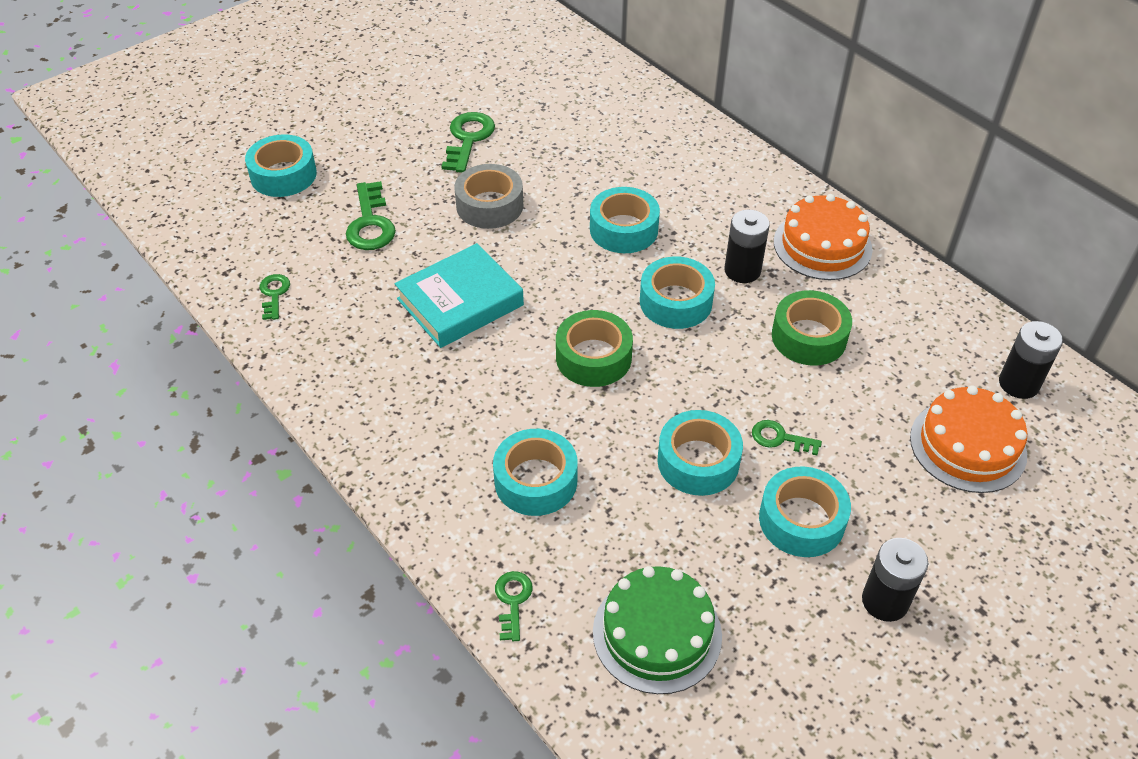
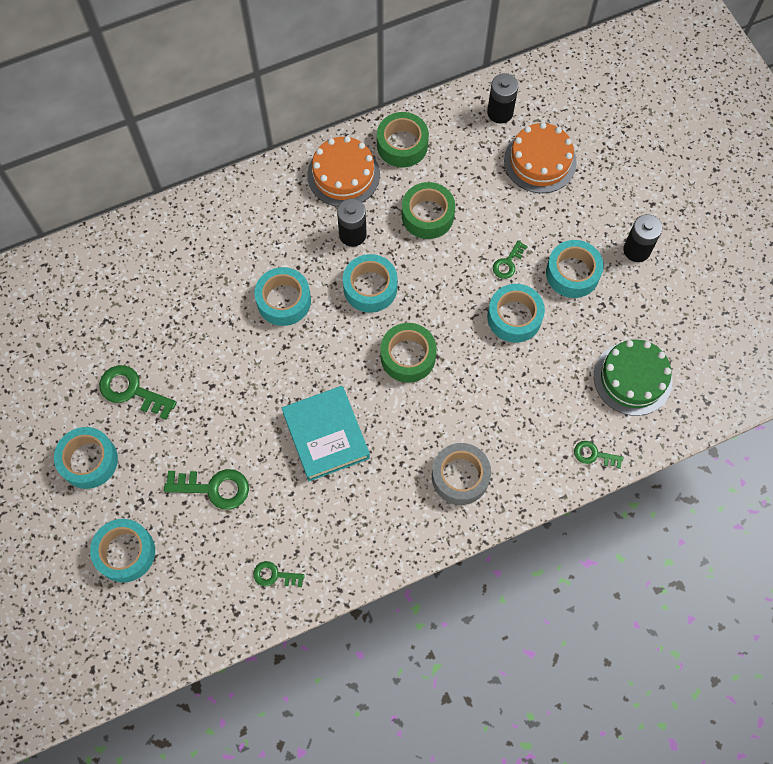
camera: 75 degrees left, 20 degrees up
grey tape [454,164,523,229] -> grey tape moved to [432,443,491,505]
turquoise tape [493,429,578,516] -> turquoise tape moved to [54,427,118,489]
none -> green tape [377,112,429,167]

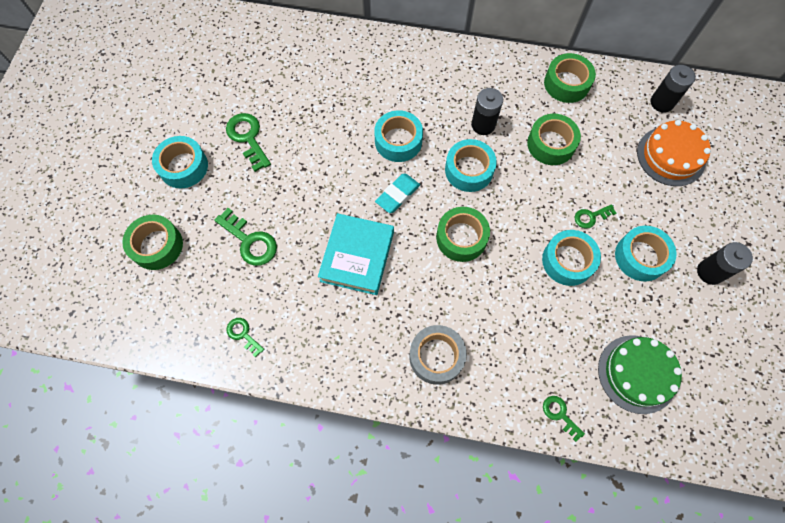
camera: 35 degrees right, 0 degrees up
turquoise tape [90,519,155,582] -> green tape [122,215,183,270]
orange cake [307,136,380,207] -> none
none -> turquoise eraser [375,174,420,213]

